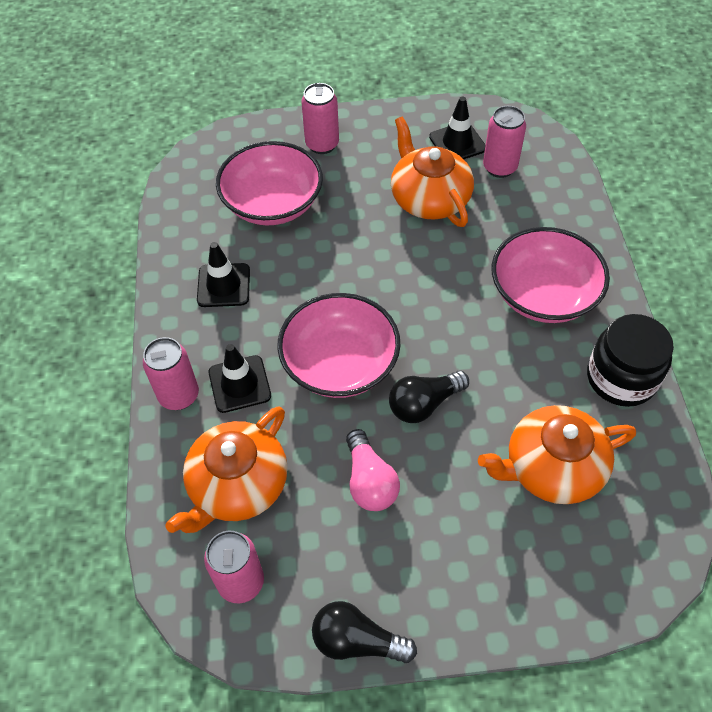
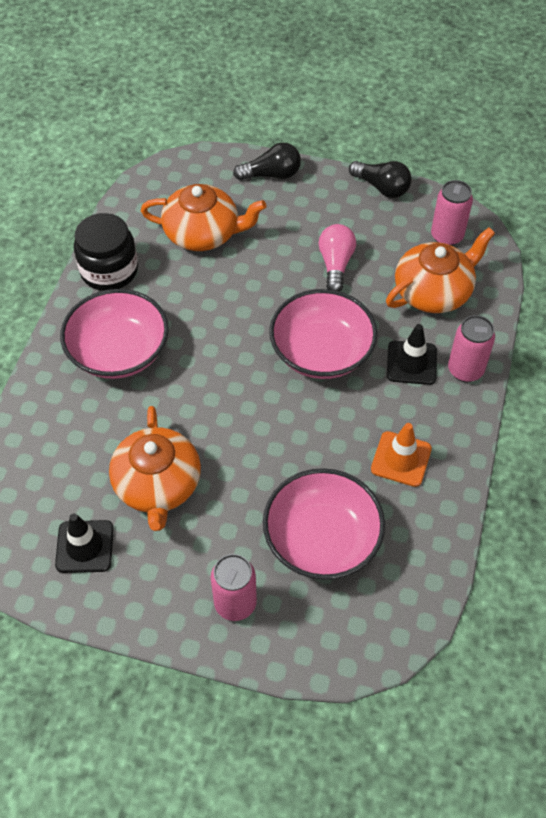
camera: 160 degrees left, 0 degrees up
black traffic cone [197,242,250,307] -> orange traffic cone [371,423,432,487]
black light bulb [389,371,469,423] -> black light bulb moved to [233,143,301,181]
pink can [483,106,526,178] -> none

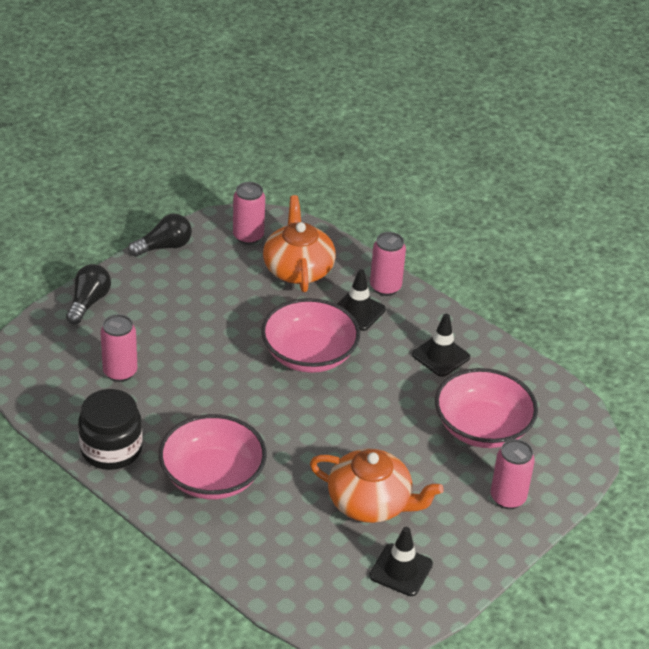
camera: 65 degrees left, 15 degrees down
orange teapot [141,184,266,251] -> pink can [100,314,138,382]
pink light bulb [319,224,356,292] -> none
orange traffic cone [371,423,432,487] -> black traffic cone [412,314,470,377]

